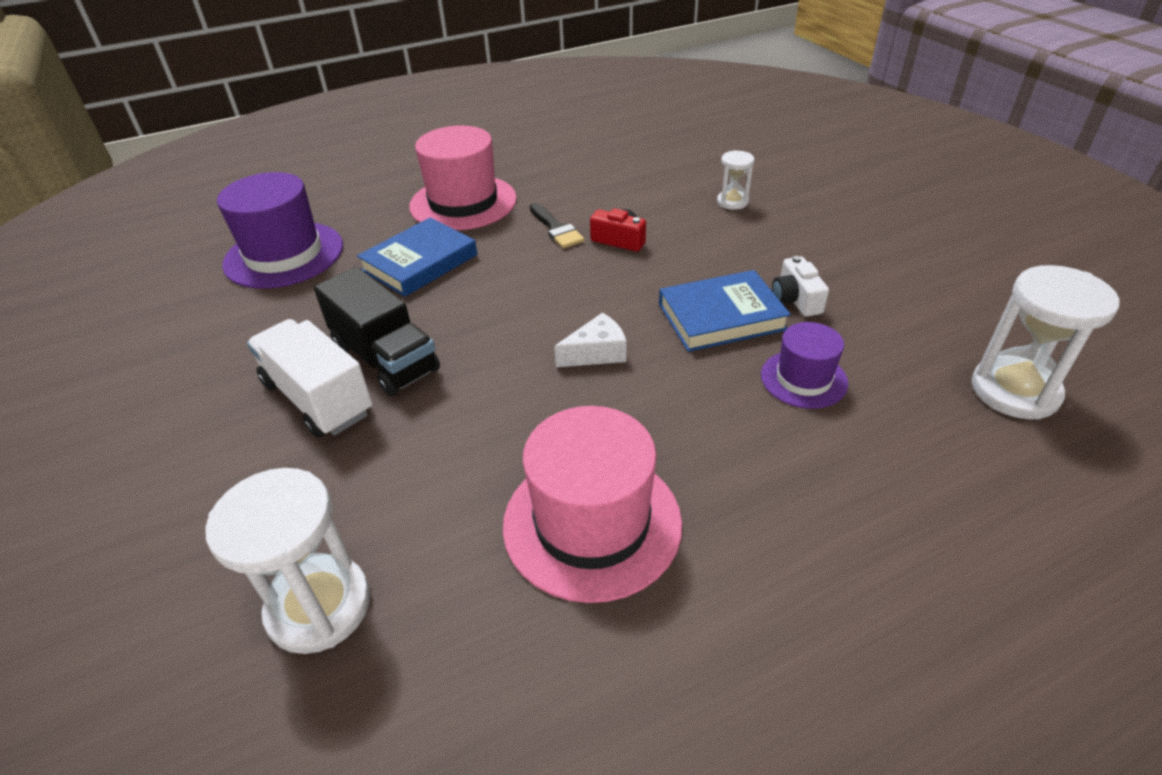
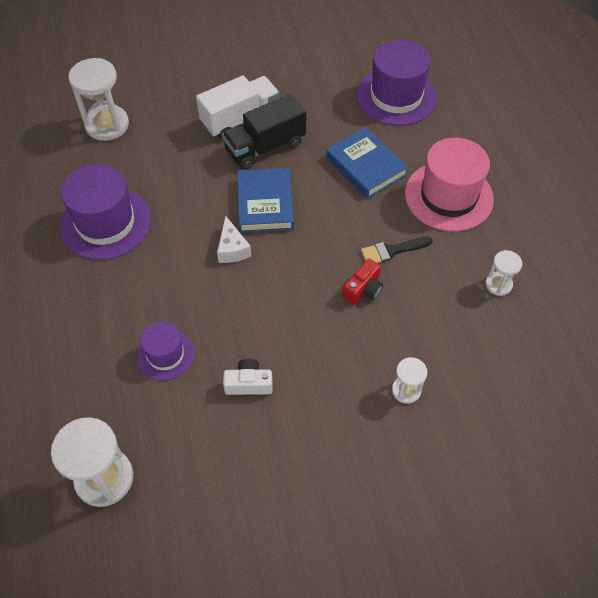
camera: 100 degrees right, 15 degrees up
pink hat [503,406,682,603] -> purple hat [60,164,151,260]
blue book [659,270,791,352] -> blue book moved to [237,168,294,233]
none -> white hourglass [485,250,522,296]

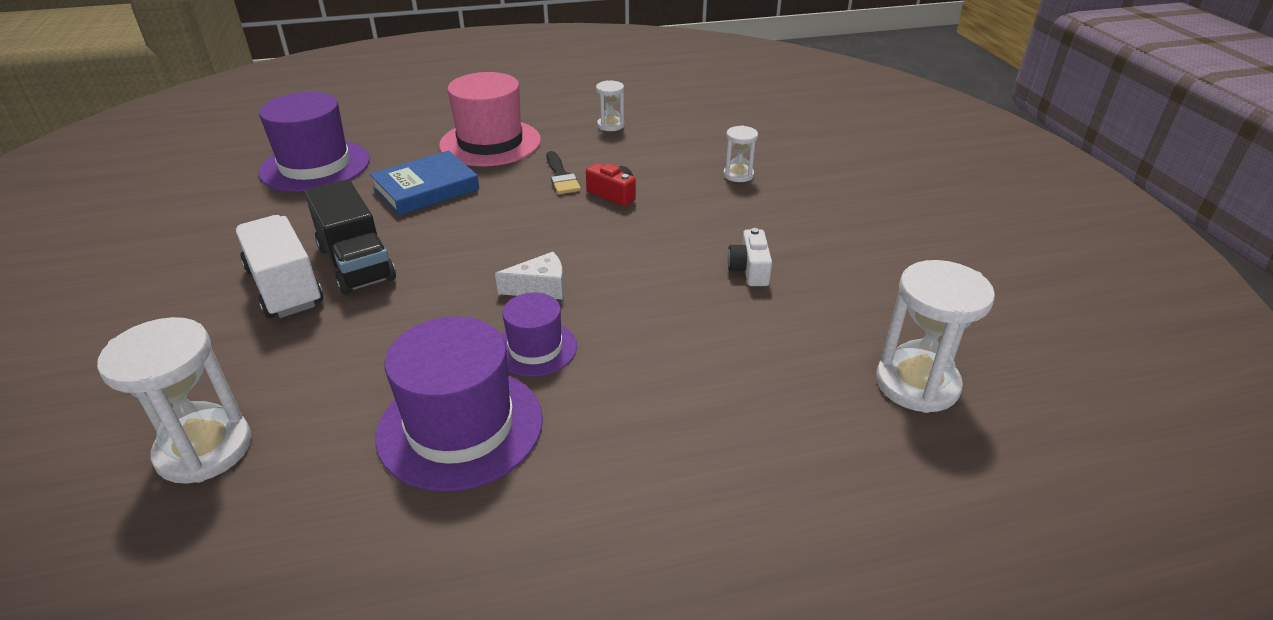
camera: 90 degrees left, 20 degrees down
purple hat [137,321,194,381] -> purple hat moved to [502,292,577,377]
blue book [237,168,294,233] -> none

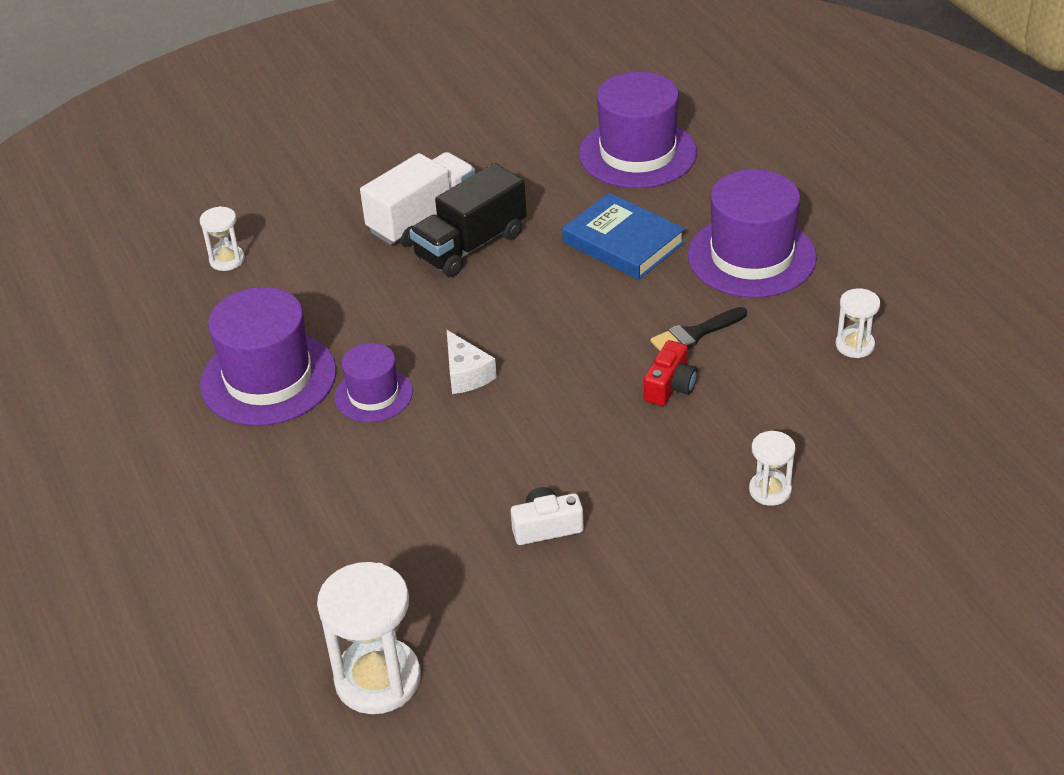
camera: 80 degrees right, 5 degrees up
white hourglass [97,317,251,484] -> white hourglass [200,206,245,271], size x0.54
pink hat [439,72,541,166] -> purple hat [688,169,817,298]

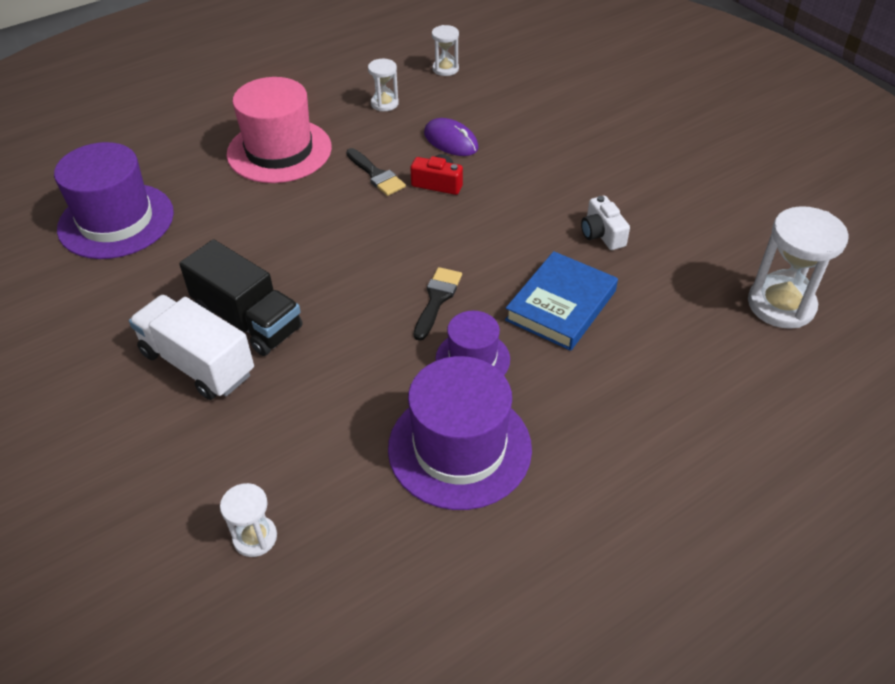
camera: 100 degrees left, 5 degrees up
white cheese [447,330,497,394] -> black brush [414,267,462,341]
blue book [562,193,685,280] -> blue book moved to [505,251,618,351]
purple hat [688,169,817,298] -> pink hat [227,77,332,183]
white hourglass [749,431,796,506] -> white hourglass moved to [432,25,459,76]
none -> purple mouse [424,118,479,156]

